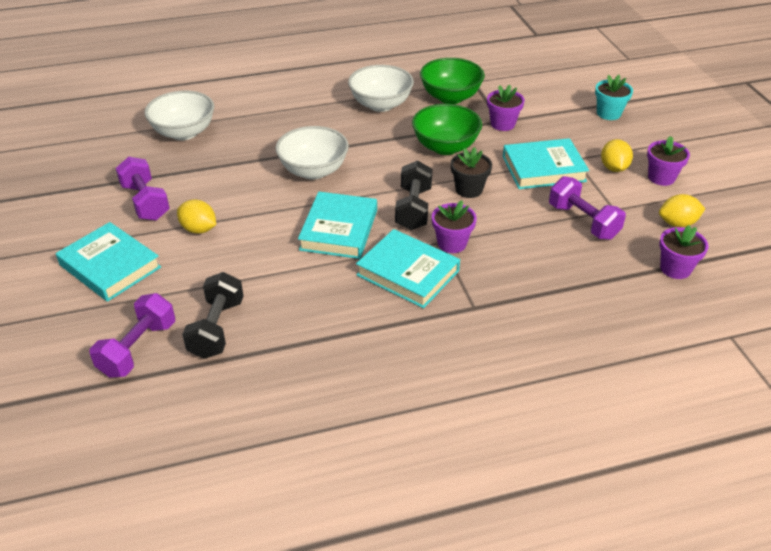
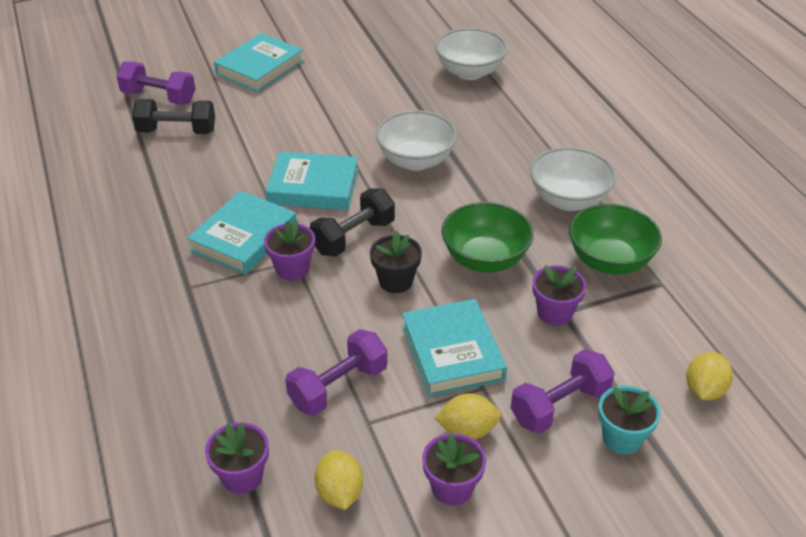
camera: 85 degrees right, 0 degrees up
purple dumbbell [116,157,170,221] -> purple dumbbell moved to [511,349,615,434]
yellow lemon [177,200,216,234] -> yellow lemon moved to [686,352,733,400]
black dumbbell [395,160,432,230] -> black dumbbell turned 45 degrees counterclockwise [310,188,395,257]

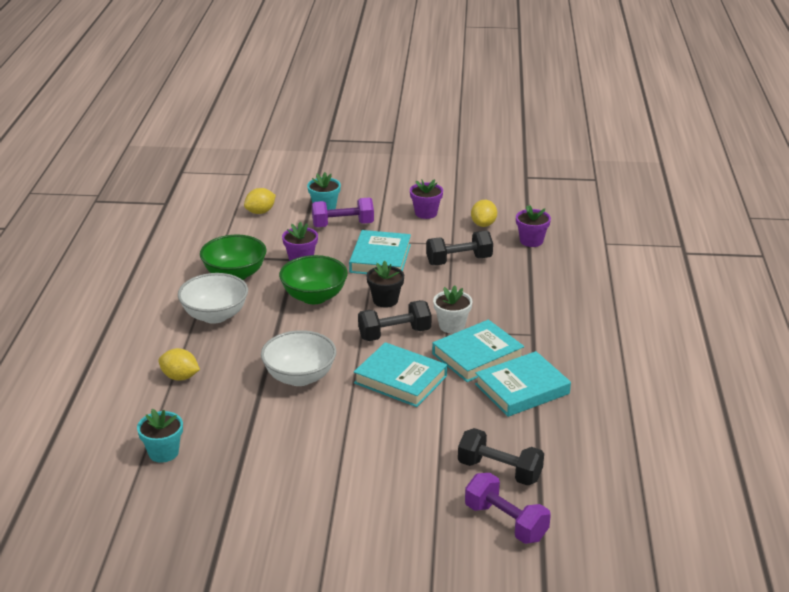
camera: 155 degrees left, 10 degrees down
turquoise book [214,33,304,92] -> turquoise book moved to [475,351,571,417]
purple flower pot [264,220,315,280] -> white flower pot [433,286,472,334]
purple dumbbell [285,329,387,416] -> black dumbbell [426,231,493,265]
yellow lemon [434,393,501,440] -> yellow lemon moved to [158,348,200,381]
white bowl [435,28,508,80] -> turquoise flower pot [137,409,183,463]

